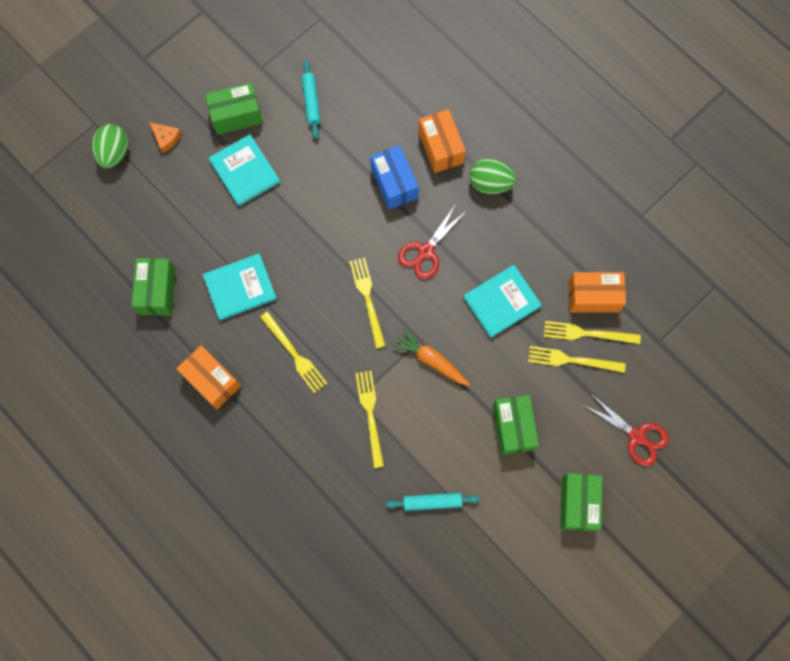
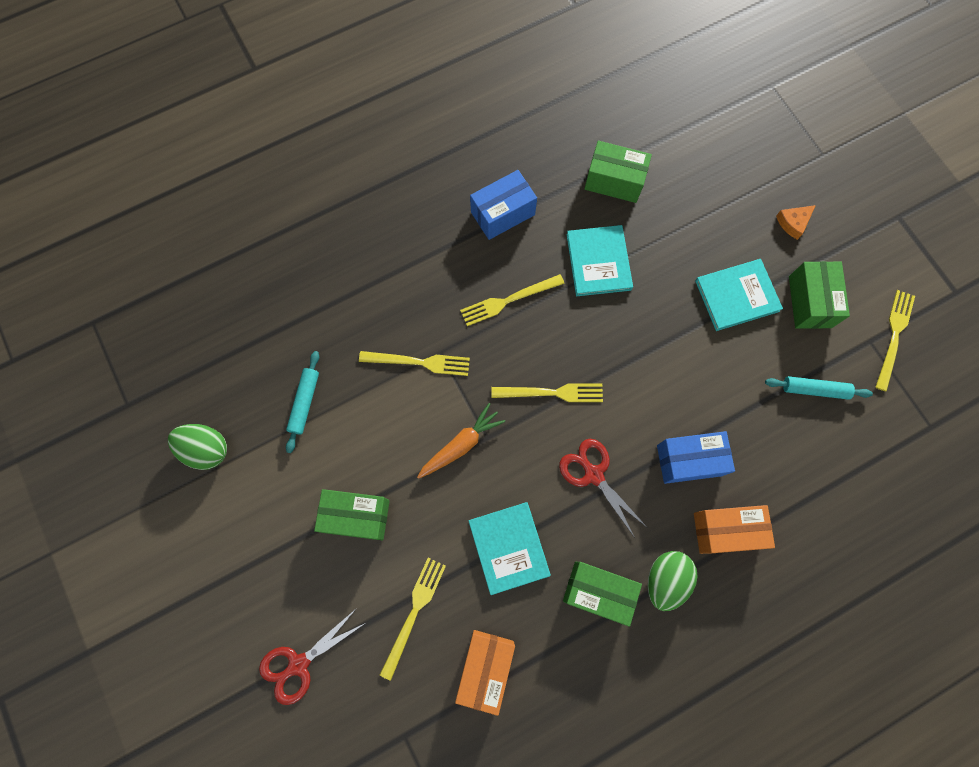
camera: 105 degrees right, 0 degrees up
green egg [92,124,128,168] -> green egg moved to [168,424,227,470]
orange box [176,345,241,409] -> blue box [470,170,537,240]
yellow fork [544,321,641,344] -> yellow fork moved to [875,290,915,392]
green box [560,473,603,531] -> green box moved to [563,562,642,627]

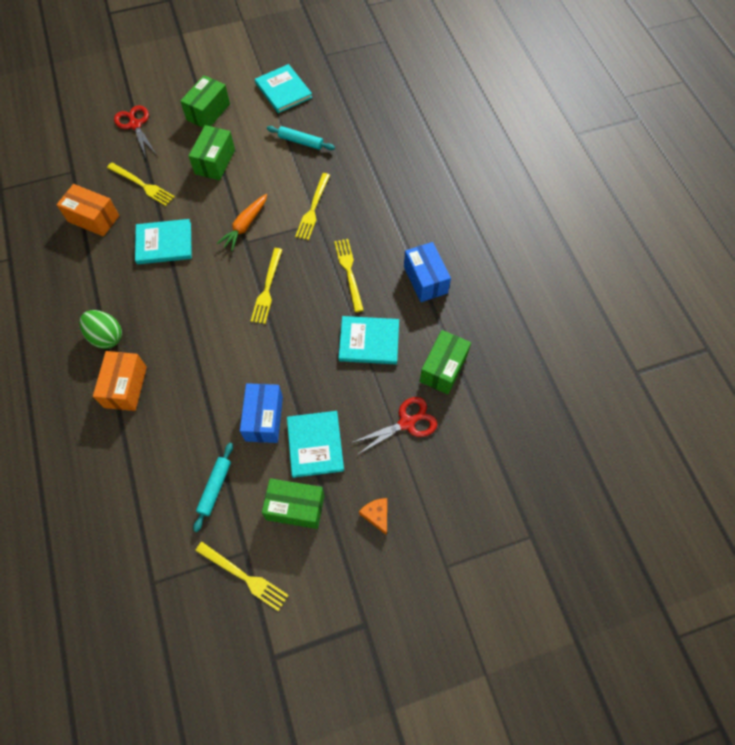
camera: 100 degrees right, 10 degrees down
green egg [168,424,227,470] -> turquoise book [255,64,312,113]
orange carrot [417,403,505,479] -> orange carrot turned 60 degrees clockwise [217,194,267,251]
red scissors [559,439,647,538] -> red scissors moved to [351,397,437,455]
green box [563,562,642,627] -> green box moved to [180,75,230,128]
blue box [657,431,735,484] -> blue box moved to [240,383,283,443]

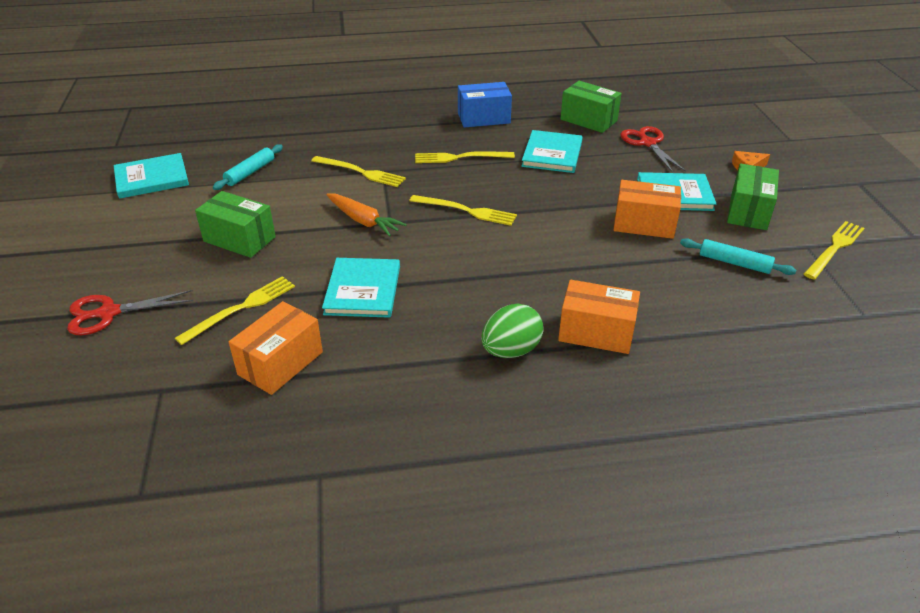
camera: 80 degrees left, 25 degrees down
green box [180,75,230,128] -> none
blue box [240,383,283,443] -> orange box [614,180,681,239]

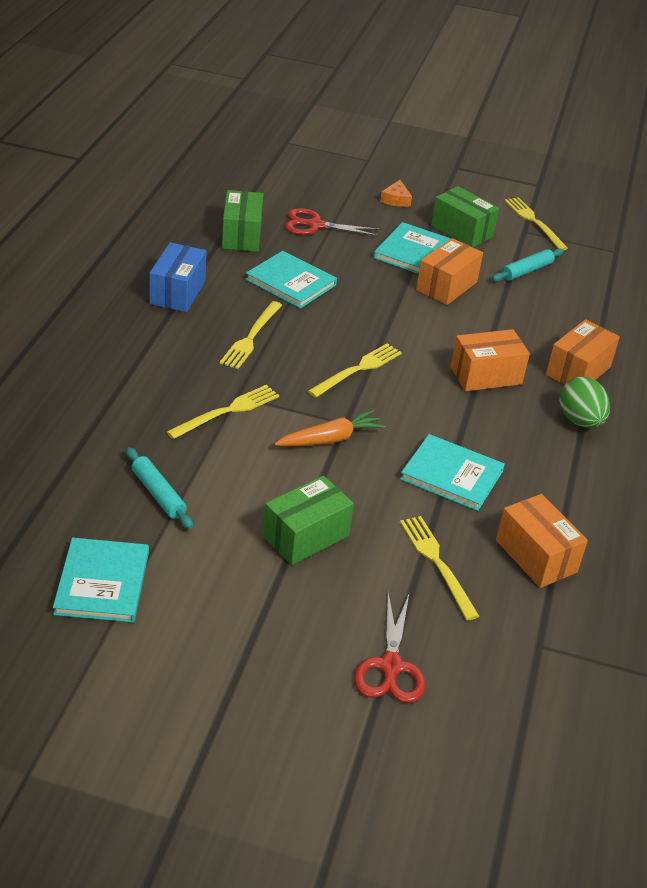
camera: 70 degrees left, 0 degrees up
green box [561,81,622,133] -> green box turned 60 degrees counterclockwise [222,190,263,252]
none -> orange box [450,329,530,391]

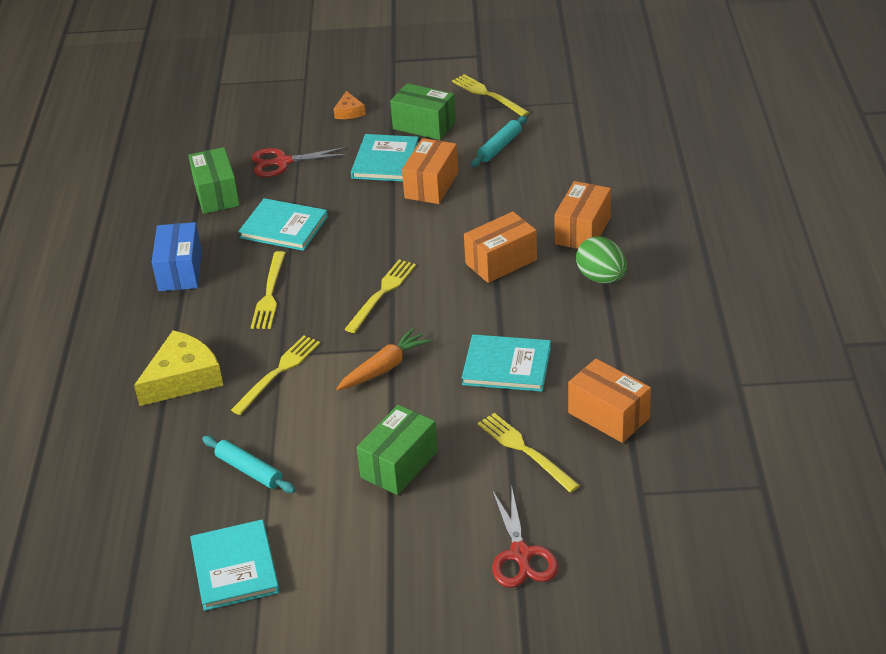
camera: 10 degrees left, 0 degrees up
none -> yellow cheese [134,330,223,406]

